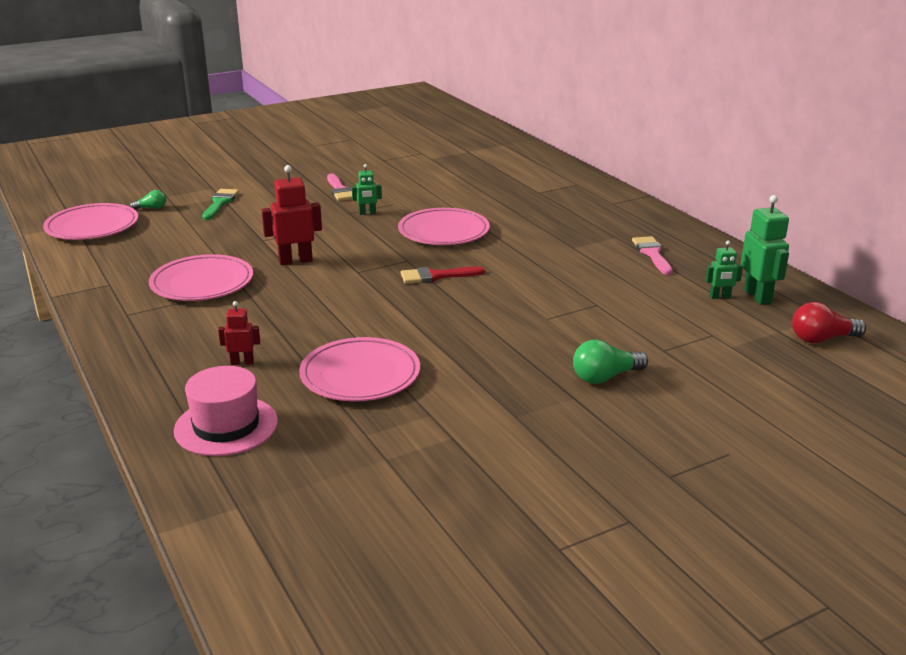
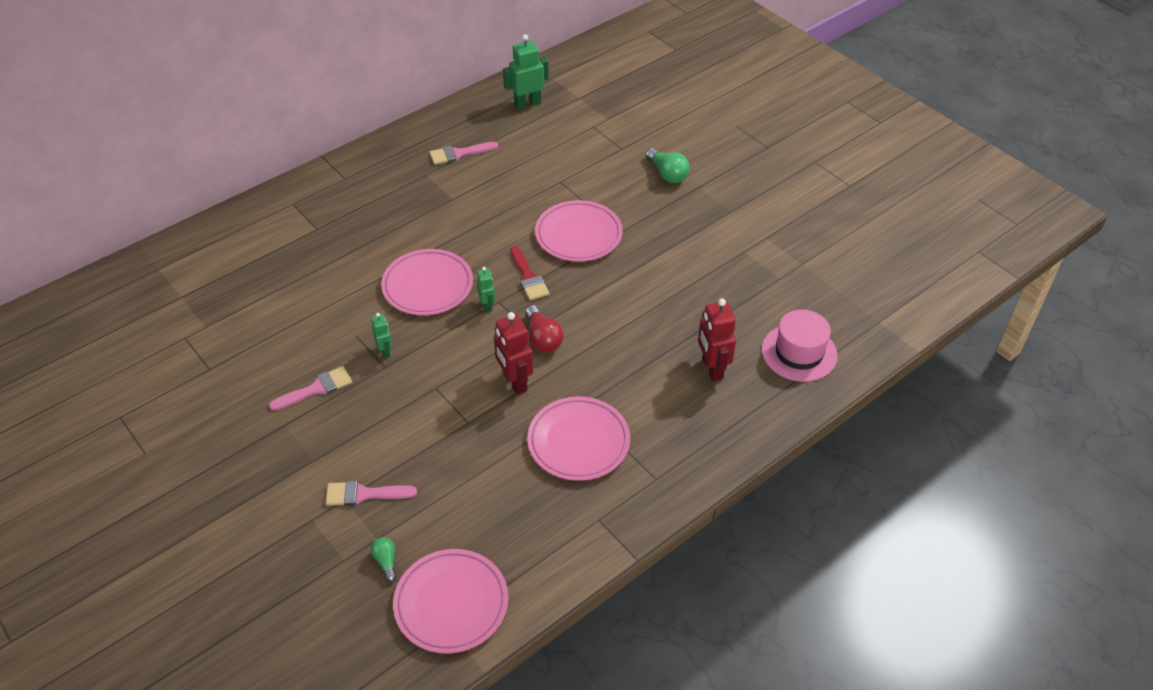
camera: 100 degrees left, 20 degrees up
green brush [202,189,239,220] -> pink brush [326,481,417,506]
red robot [218,301,260,365] -> red robot [698,299,736,381], size x1.76
pink plate [299,337,420,401] -> pink plate moved to [535,200,623,262]
green robot [706,241,743,299] -> green robot moved to [477,267,495,312]
red light bulb [792,302,866,343] -> red light bulb moved to [525,305,564,353]

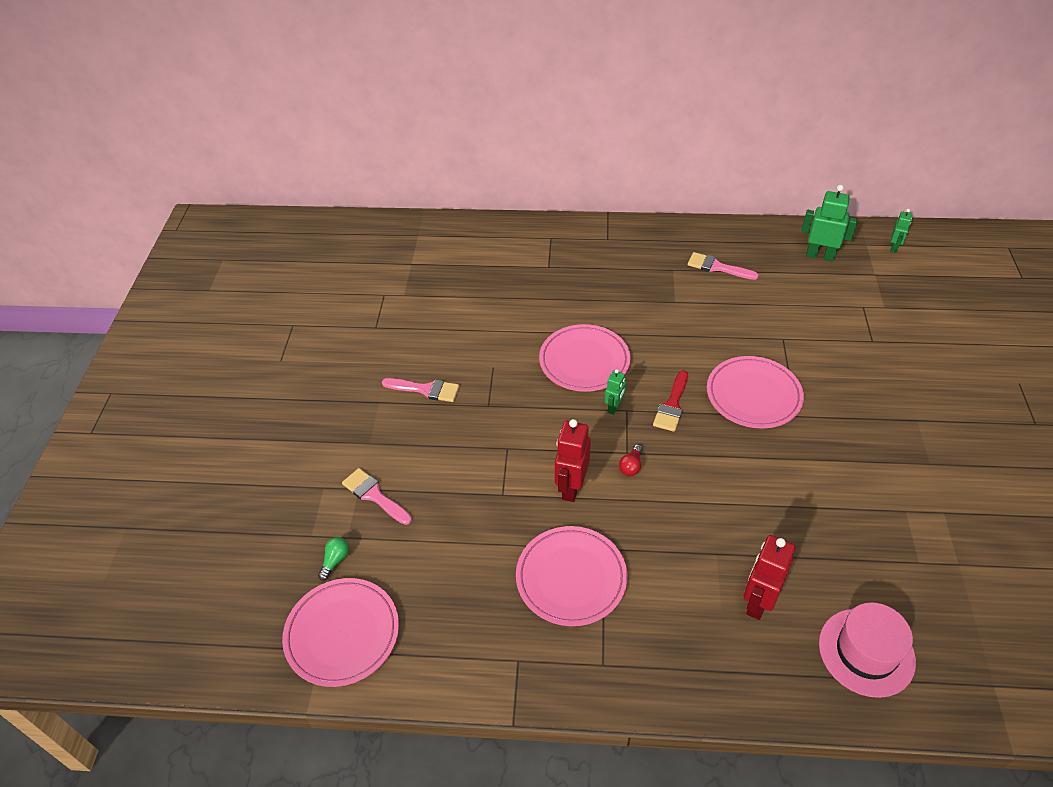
camera: 45 degrees right, 0 degrees up
green robot [371,313,392,359] -> green robot moved to [890,209,912,253]
red light bulb [525,305,564,353] -> red light bulb [619,444,642,476], size x0.60
green light bulb [646,148,690,183] -> none

